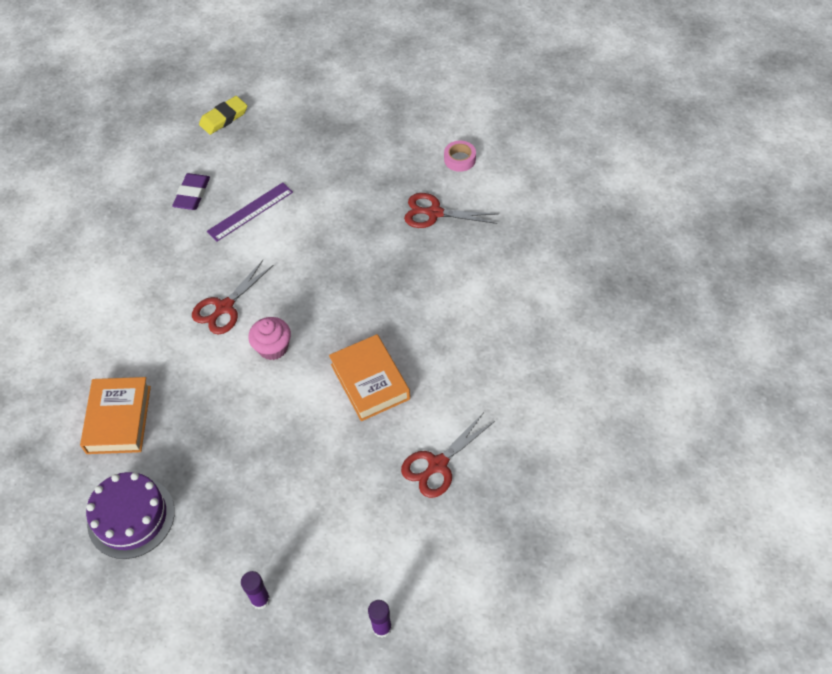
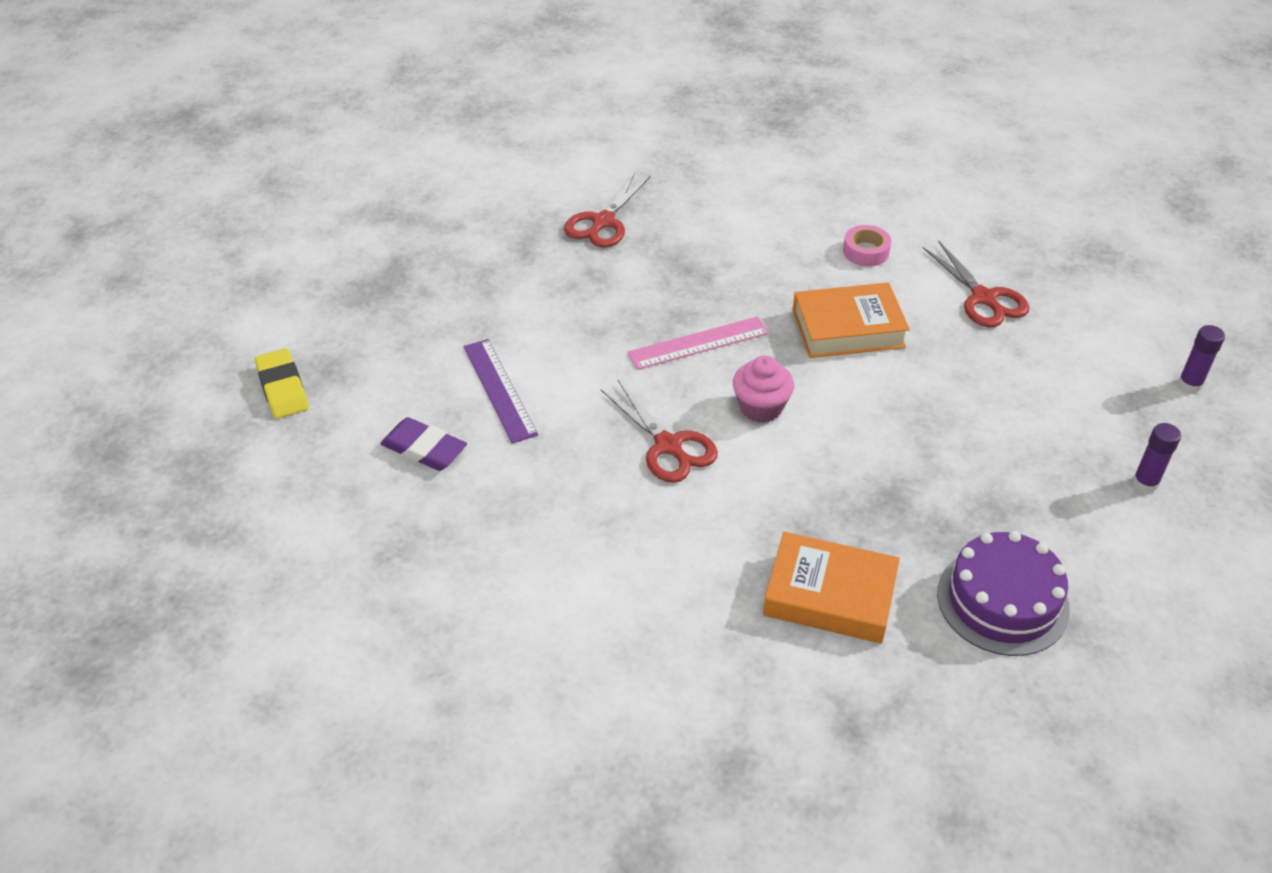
camera: 75 degrees left, 10 degrees down
pink tape [444,141,476,172] -> pink tape moved to [843,225,891,266]
none -> pink ruler [627,316,769,370]

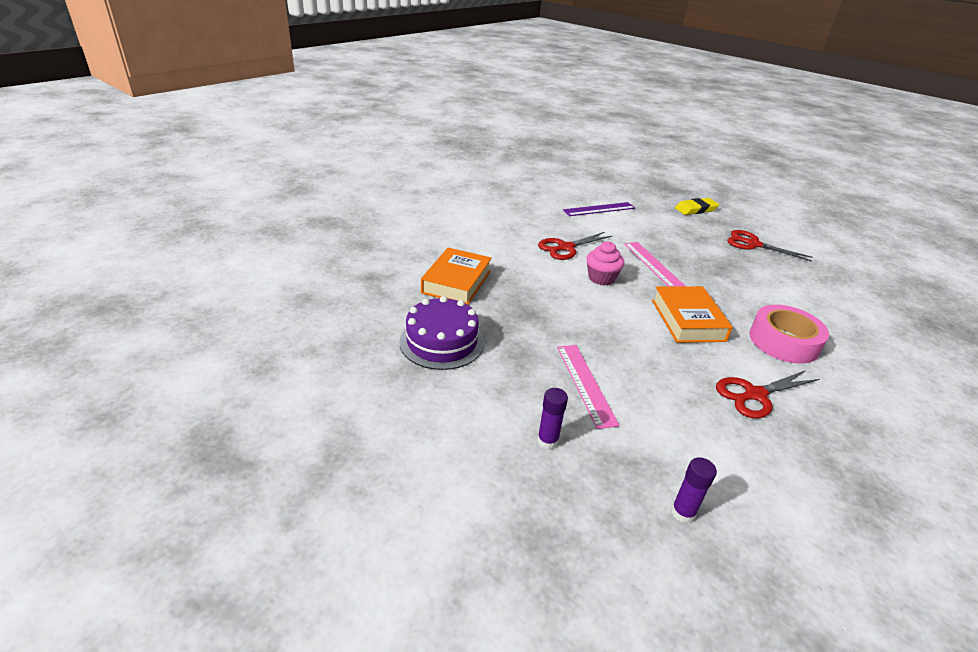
camera: 90 degrees right, 10 degrees down
yellow eraser [255,348,309,419] -> yellow eraser moved to [675,198,719,215]
purple eraser [380,417,467,471] -> none
pink tape [843,225,891,266] -> pink tape [749,305,829,364], size x1.82
none -> pink ruler [557,345,620,429]

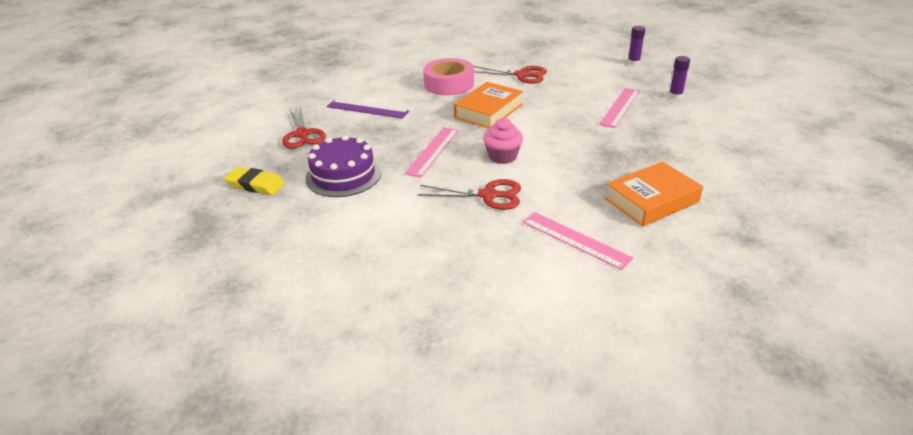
camera: 135 degrees left, 0 degrees up
purple cake [399,296,484,370] -> purple cake moved to [305,135,381,197]
purple ruler [563,202,635,216] -> purple ruler moved to [327,100,409,119]
none -> pink ruler [522,212,633,270]

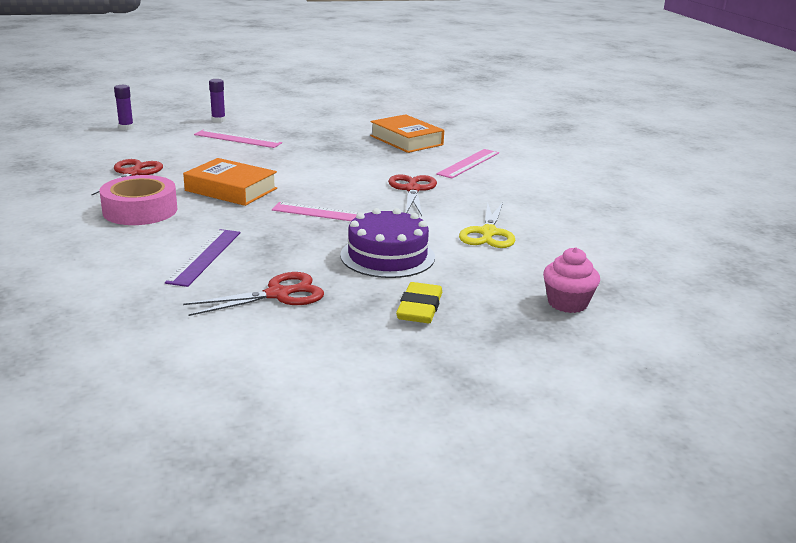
camera: 100 degrees left, 10 degrees down
pink cupcake [483,118,523,164] -> pink cupcake moved to [543,247,600,313]
none -> yellow scissors [459,202,515,248]

